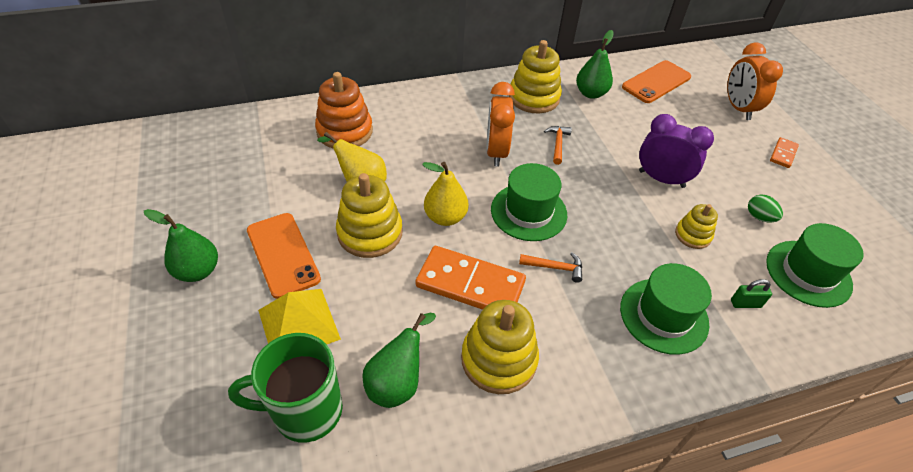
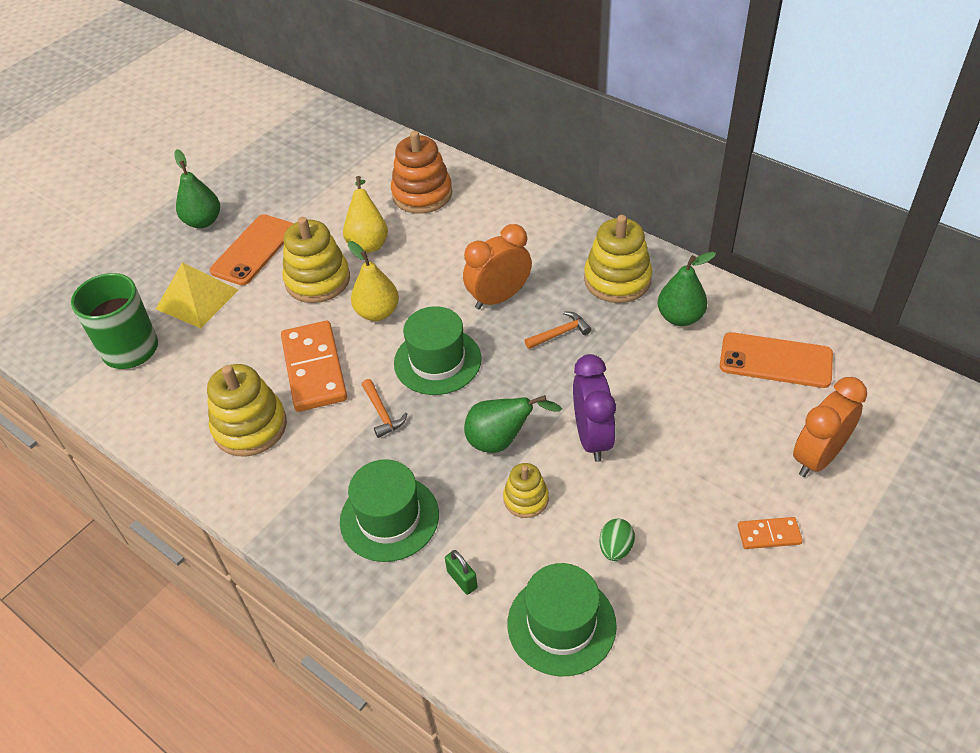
camera: 60 degrees right, 0 degrees up
green pear [363,313,436,408] -> green pear moved to [464,395,562,453]

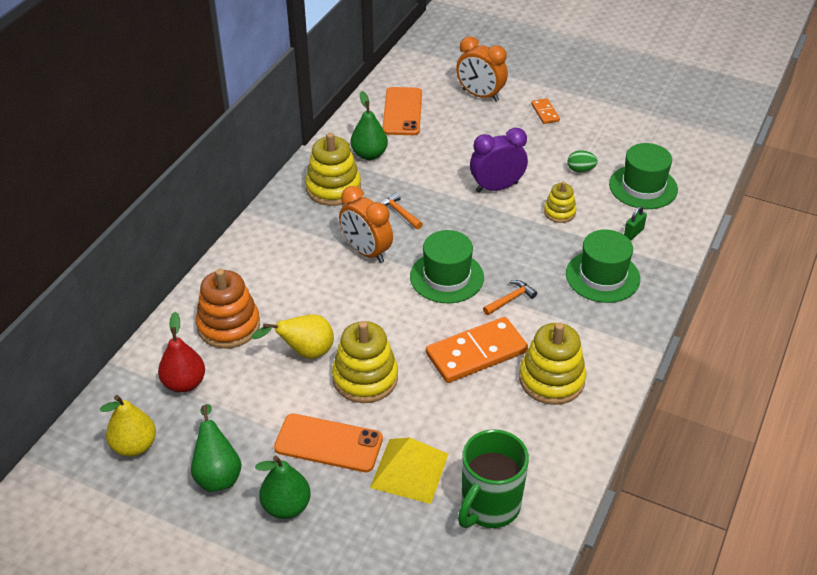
camera: 105 degrees left, 5 degrees down
yellow pear [348,241,399,321] -> yellow pear moved to [100,395,156,457]
green pear [464,395,562,453] -> green pear moved to [191,404,242,492]
none -> red pear [158,312,205,393]

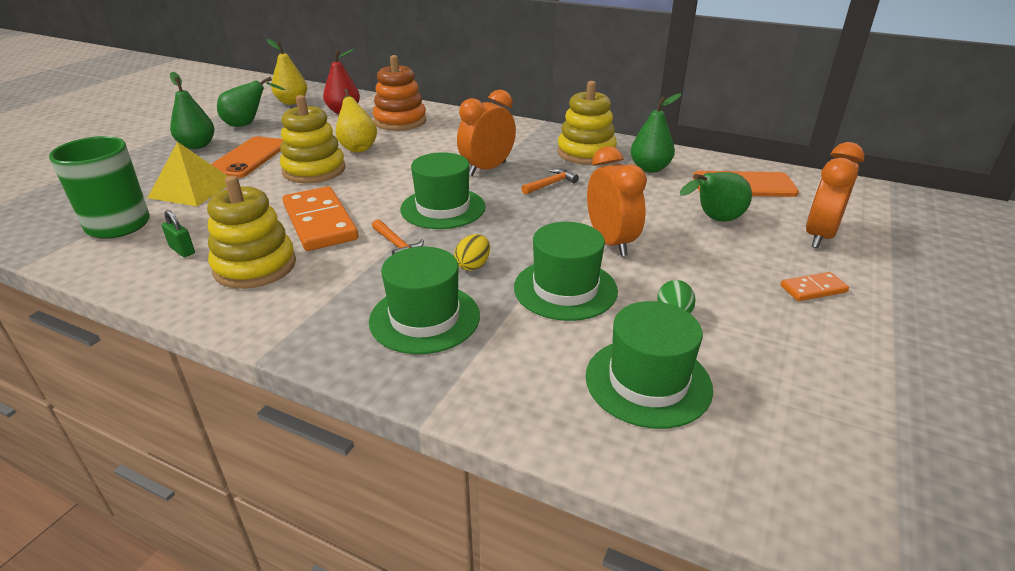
camera: 90 degrees right, 10 degrees down
purple clock [470,128,528,193] -> orange clock [587,146,647,256]
yellow stacking toy [544,181,576,223] -> green hat [514,222,618,321]
green padlock [624,206,647,240] -> green padlock moved to [162,210,195,257]
none -> yellow egg [454,234,490,271]
none -> green pear [680,172,752,221]

